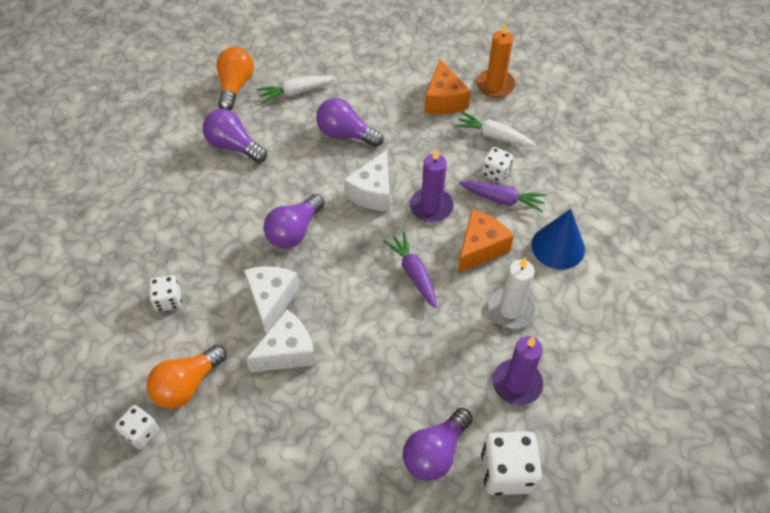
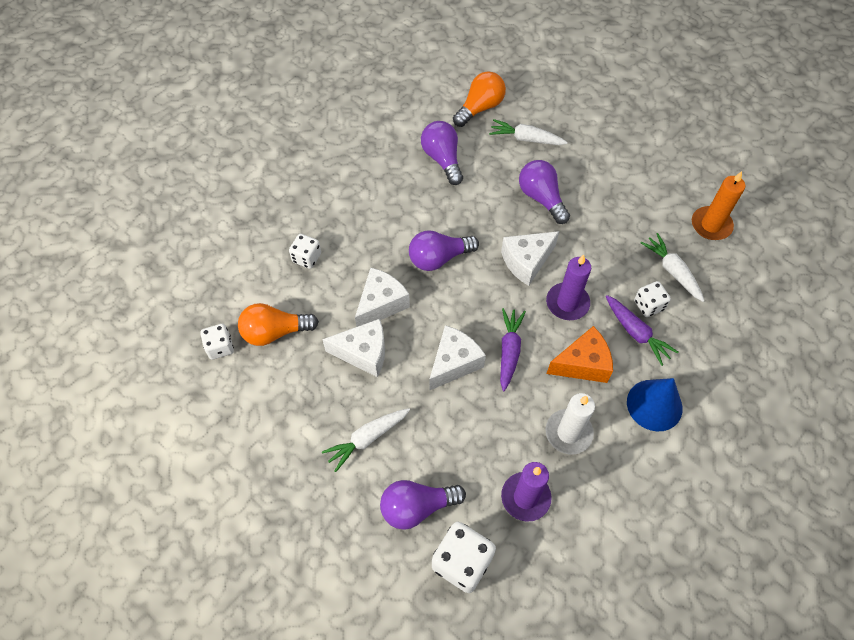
camera: 35 degrees right, 5 degrees up
orange cheese [424,60,471,114] -> none
none -> white carrot [322,408,410,472]
none -> white cheese [429,325,486,391]

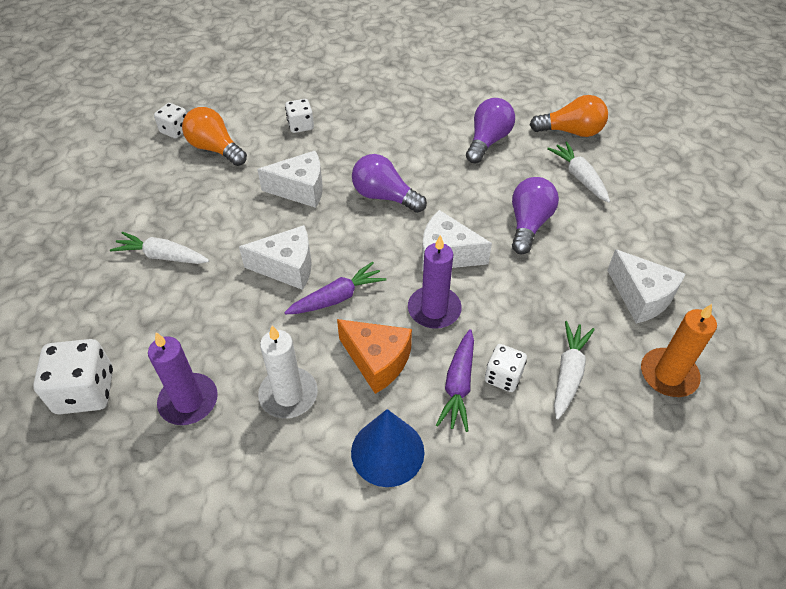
camera: 50 degrees right, 10 degrees down
white cheese [322,319,385,377] -> white cheese moved to [607,249,686,324]
purple light bulb [380,480,466,530] -> none

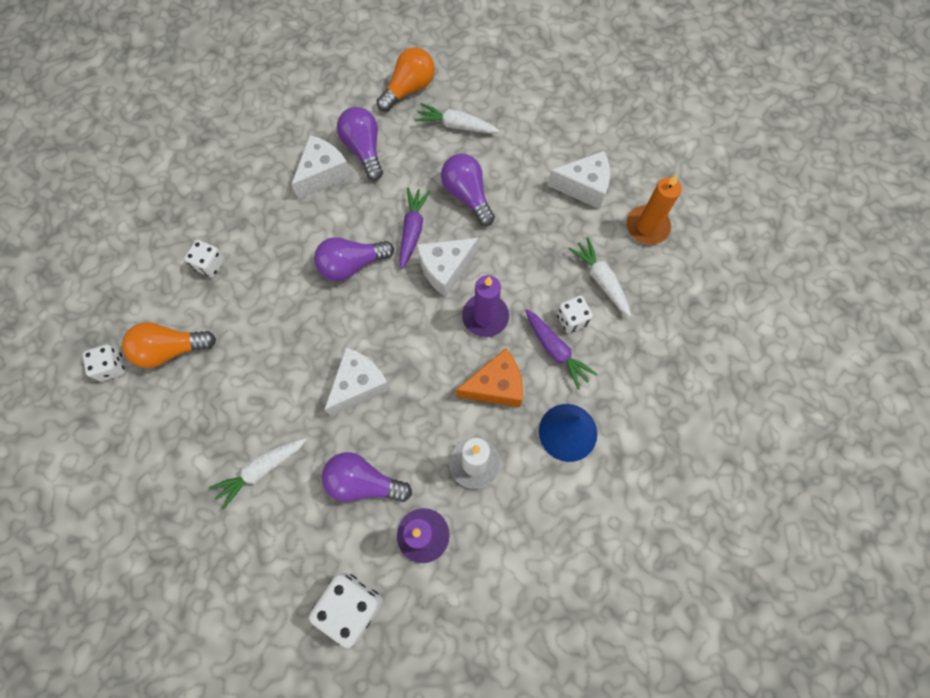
camera: 50 degrees left, 20 degrees up
white cheese [257,151,323,208] -> white cheese moved to [291,135,351,199]
purple carrot [284,262,386,314] -> purple carrot moved to [399,188,430,269]
none -> purple light bulb [322,452,412,502]

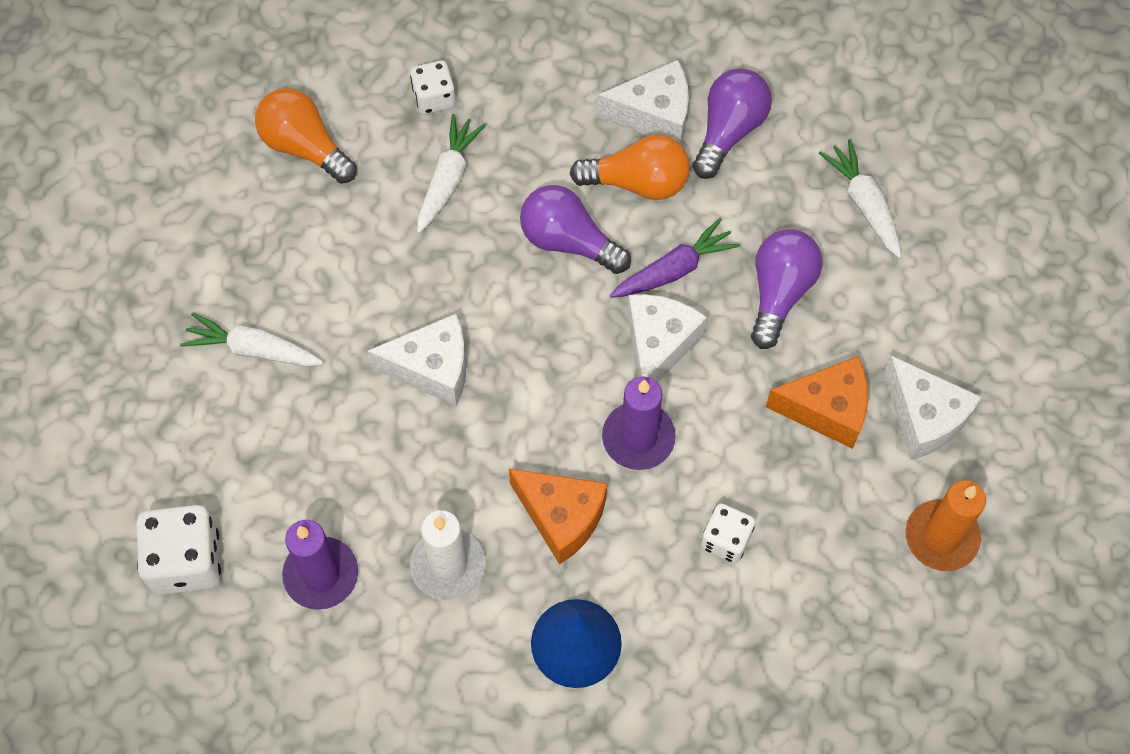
camera: 50 degrees right, 5 degrees down
white dice [83,345,125,382] -> none
purple light bulb [322,452,412,502] -> none
orange light bulb [377,47,435,112] -> orange light bulb moved to [570,135,690,200]
white cheese [417,238,479,297] -> white cheese turned 90 degrees clockwise [627,294,707,383]
purple carrot [525,309,598,390] -> none
white carrot [568,237,631,317] -> white carrot moved to [417,114,486,233]
none -> orange cheese [766,356,868,449]

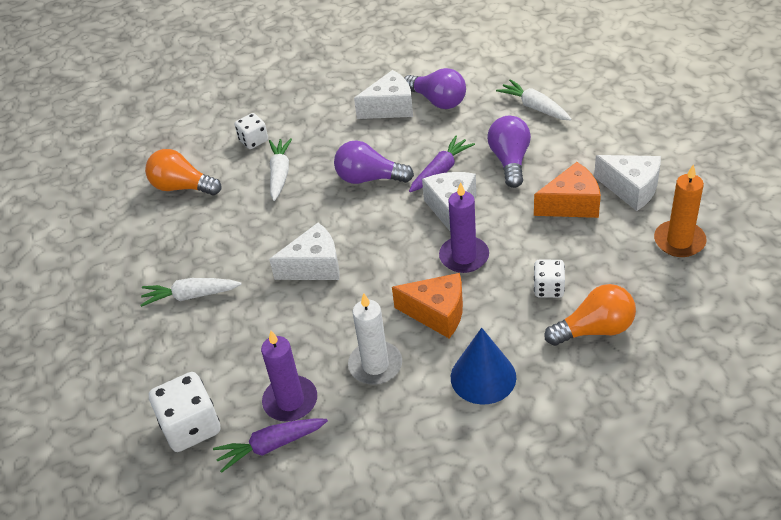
camera: 15 degrees left, 20 degrees down
orange light bulb [570,135,690,200] -> orange light bulb moved to [544,284,636,346]
purple light bulb [692,68,772,179] -> purple light bulb turned 120 degrees clockwise [404,68,466,109]
none -> purple carrot [213,418,328,473]

